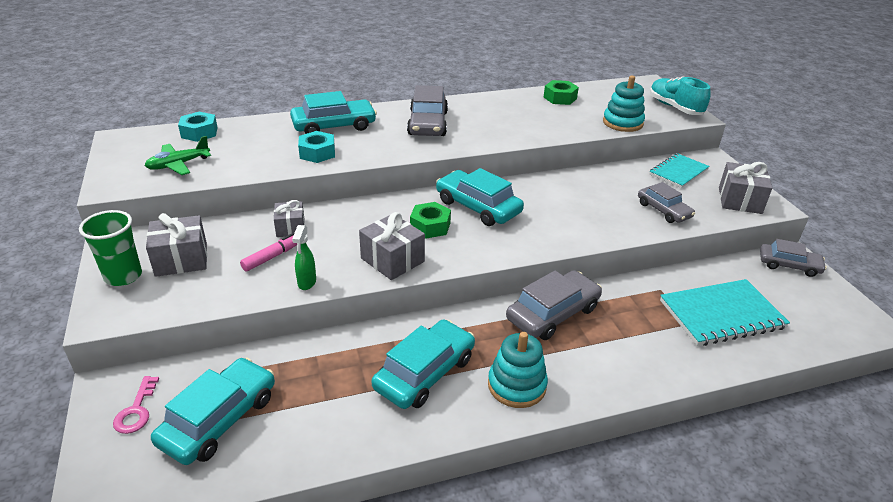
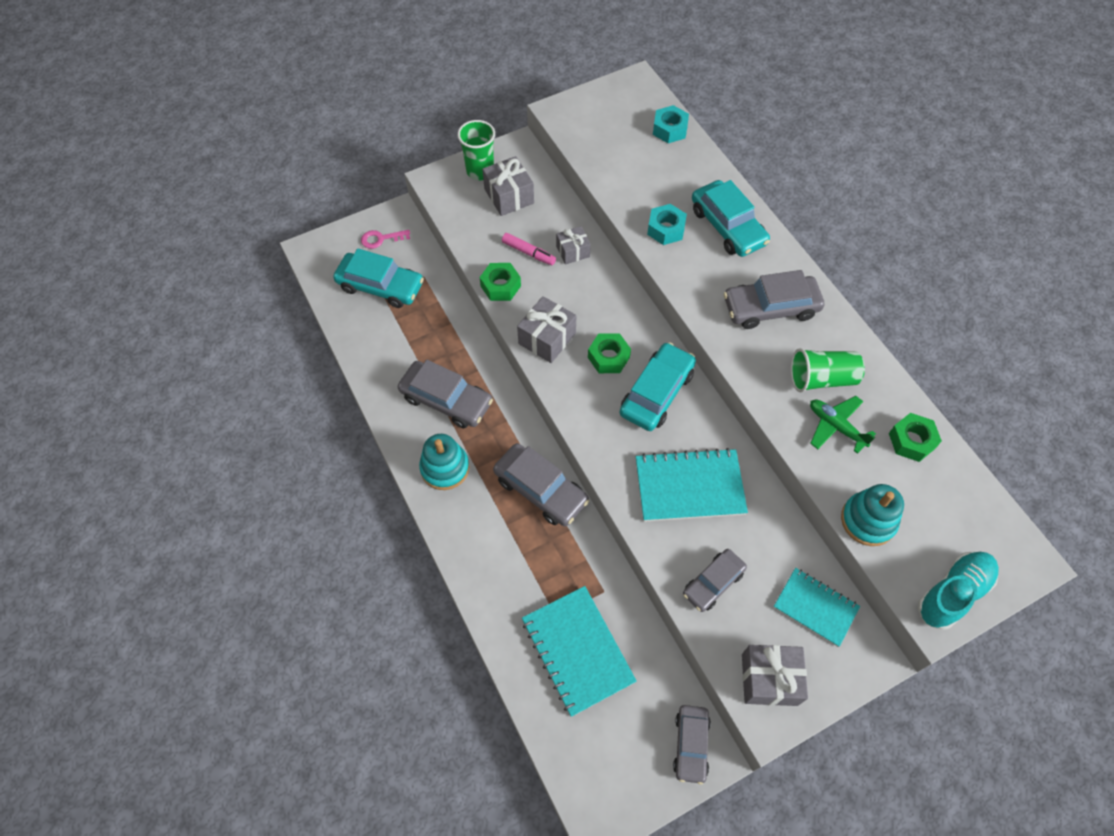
camera: 80 degrees right, 25 degrees up
green plane [145,136,211,175] -> green plane moved to [810,396,876,454]
green spray bottle [292,225,316,290] -> green nut [480,263,521,301]
turquoise car [371,319,475,409] -> grey car [398,360,493,428]
none -> turquoise notebook [636,448,748,522]
none -> green cup [791,348,865,392]

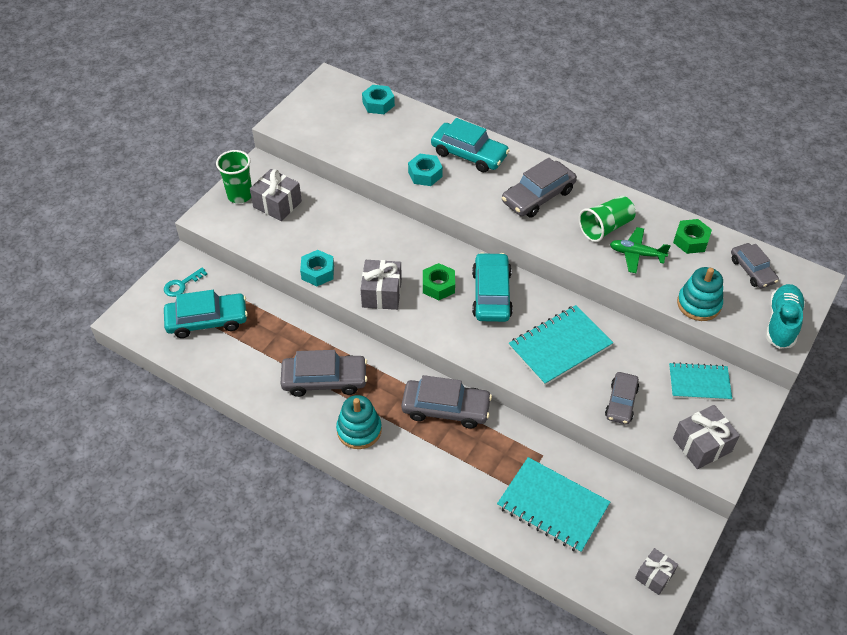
camera: 30 degrees left, 10 degrees down
pink key [361,230,410,249] -> turquoise key [164,267,207,297]
green nut [480,263,521,301] -> turquoise nut [300,250,334,286]
pink marker [502,233,556,265] -> none
grey gift [556,226,591,265] -> grey gift moved to [635,548,678,595]
grey car [673,705,711,785] -> grey car moved to [731,243,779,288]

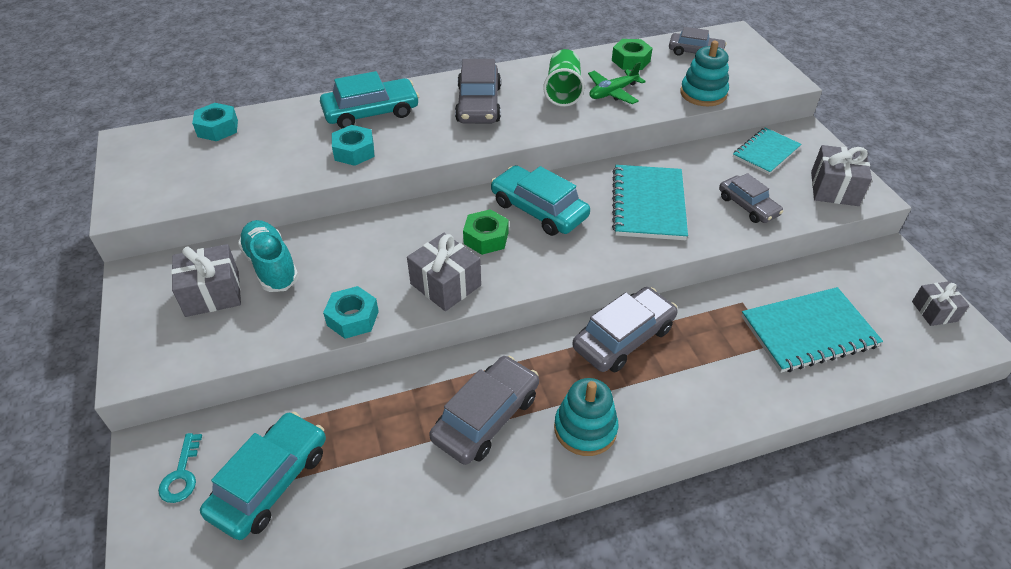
camera: 50 degrees left, 5 degrees down
green cup [216,150,252,203] -> none
turquoise shoe [766,284,805,349] -> turquoise shoe moved to [238,220,299,292]

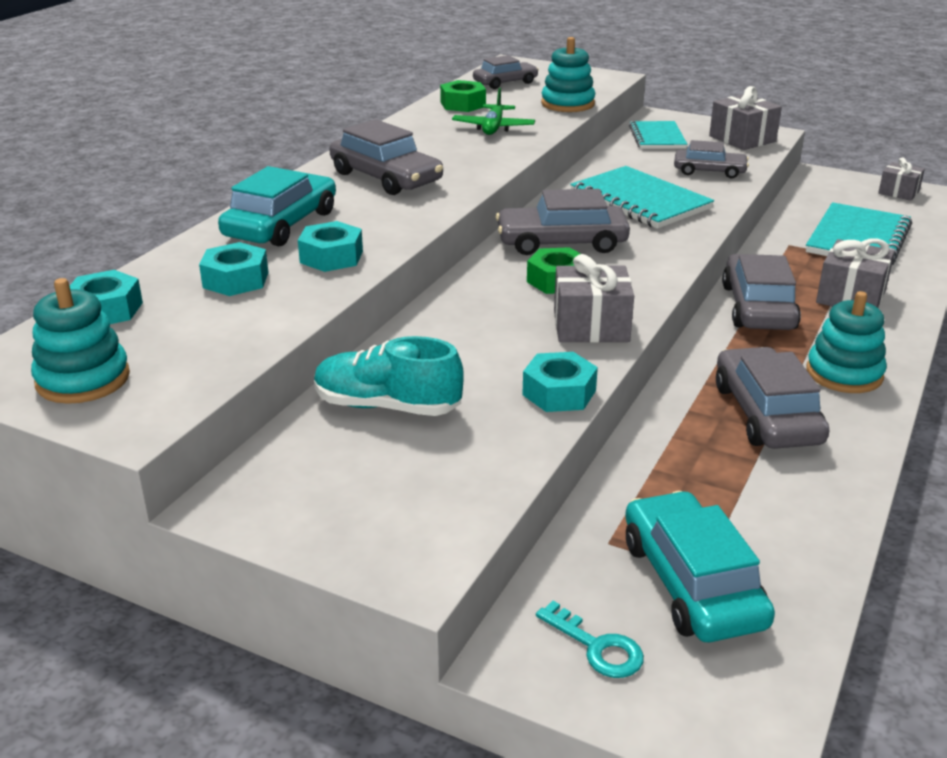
camera: 45 degrees left, 15 degrees down
grey gift [171,244,241,317] -> grey gift moved to [816,238,895,308]
turquoise car [491,165,590,236] -> grey car [496,189,630,255]
green cup [543,49,585,107] -> none
none -> turquoise stacking toy [31,278,130,404]
none -> turquoise nut [199,242,269,296]

